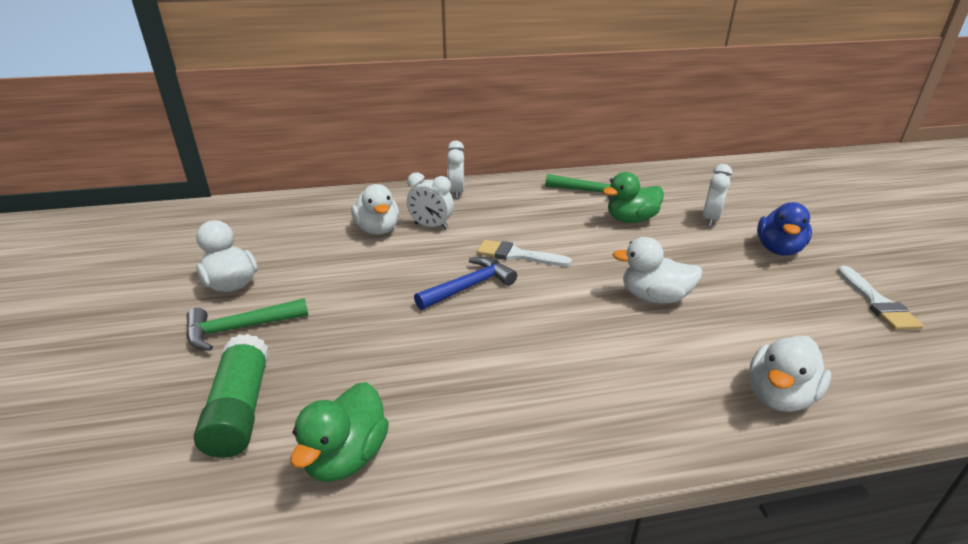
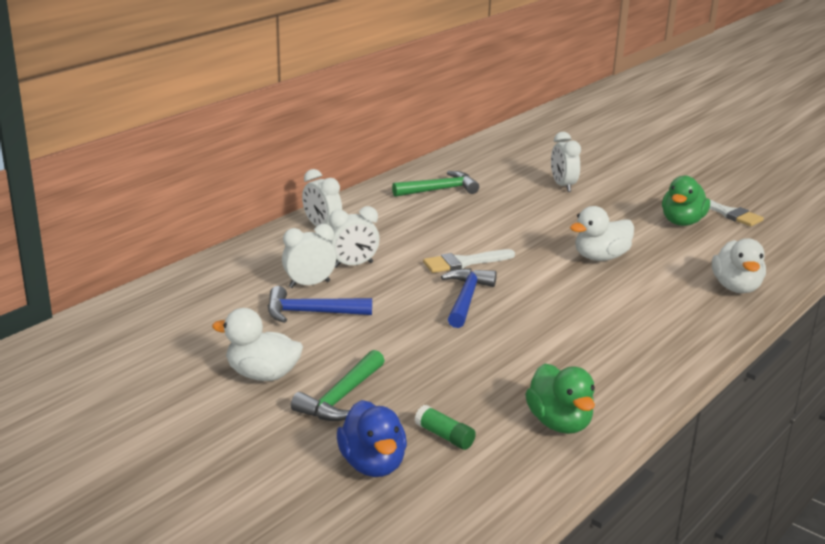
camera: 40 degrees left, 5 degrees down
green glue stick [194,334,269,458] -> green glue stick [414,405,476,450], size x0.54
white duck [351,184,399,235] -> white clock [282,224,336,288]
green duck [603,172,664,223] -> green duck moved to [662,176,710,226]
blue duck [757,202,812,256] -> blue duck moved to [337,400,407,477]
none -> blue hammer [268,286,372,323]

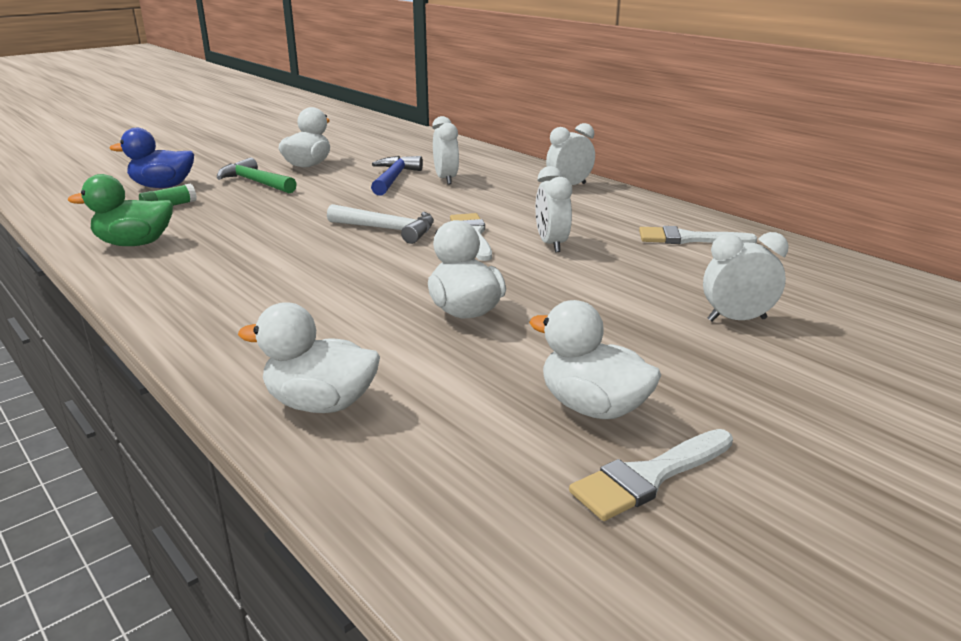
camera: 100 degrees right, 0 degrees up
white clock [329,206,380,268] -> white clock moved to [535,166,572,252]
green hammer [392,171,479,197] -> white brush [639,226,757,244]
blue hammer [441,268,497,328] -> white hammer [327,204,434,244]
green duck [662,176,710,226] -> white duck [529,300,661,419]

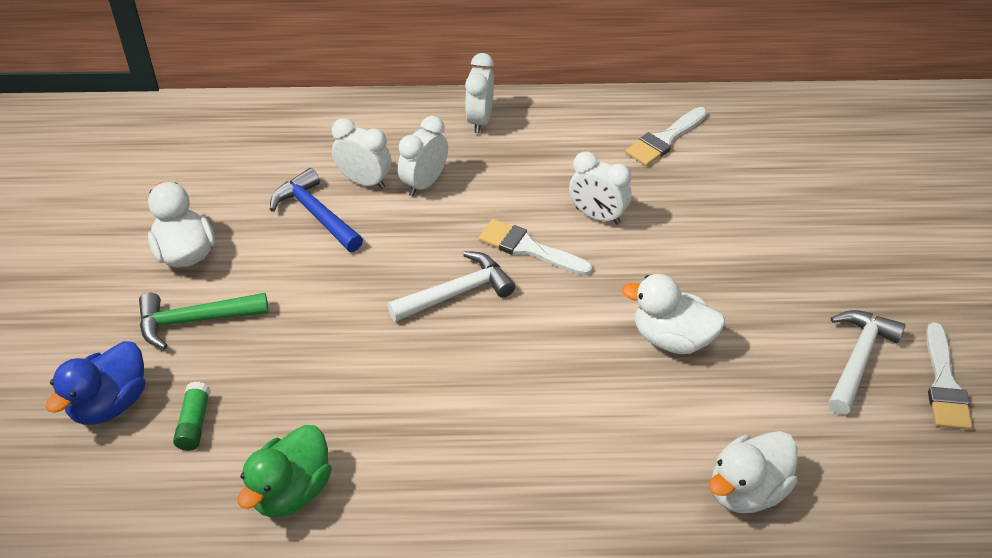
camera: 50 degrees left, 20 degrees up
white duck [529,300,661,419] -> white hammer [828,310,906,415]
white clock [703,232,789,322] -> white clock moved to [398,116,448,196]

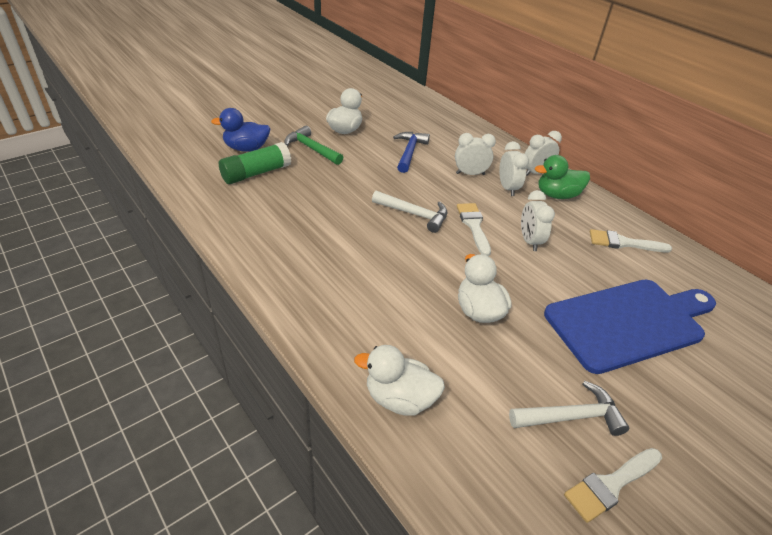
camera: 50 degrees right, 5 degrees down
green glue stick [173,381,211,451] -> green glue stick [219,142,291,184], size x1.86
green duck [238,425,332,518] -> green duck moved to [535,155,590,199]
white clock [332,118,391,189] -> white clock moved to [499,141,529,196]
none -> blue cutting board [544,280,716,374]

